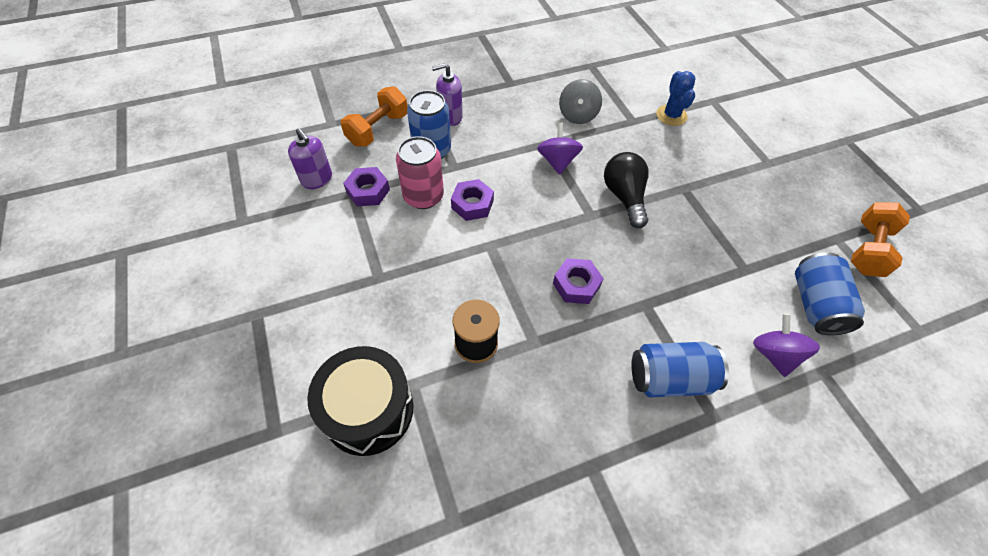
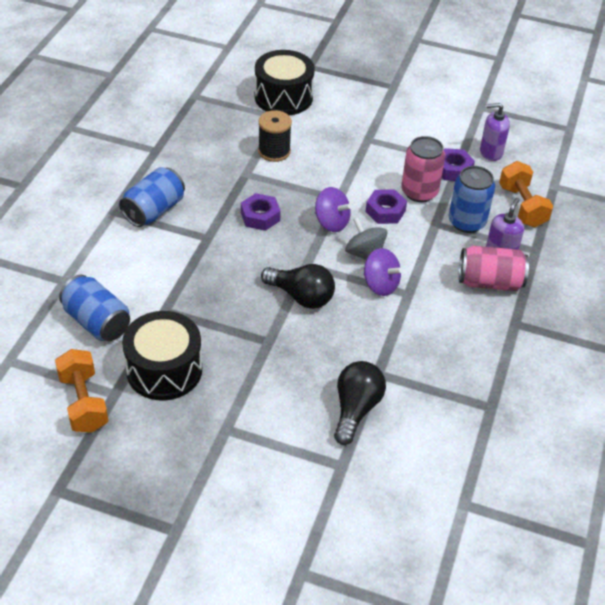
camera: 130 degrees right, 10 degrees down
grey spinning top [559,79,602,124] -> grey spinning top moved to [345,217,387,260]
blue cactus [656,71,696,126] -> black light bulb [334,361,386,445]
purple spinning top [753,314,820,377] -> purple spinning top moved to [315,187,352,232]
none -> black drum [122,311,202,401]
none -> pink can [459,246,529,291]

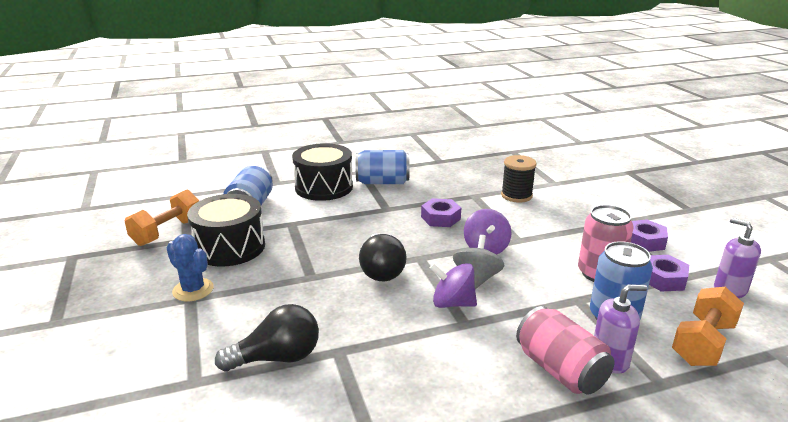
camera: 55 degrees right, 20 degrees down
black drum [255,50,315,115] -> black drum moved to [292,143,353,201]
purple spinning top [364,248,403,296] -> purple spinning top turned 105 degrees clockwise [430,263,477,308]
purple nut [366,189,407,224] -> purple nut moved to [630,219,668,252]
none -> blue cactus [166,234,214,301]

